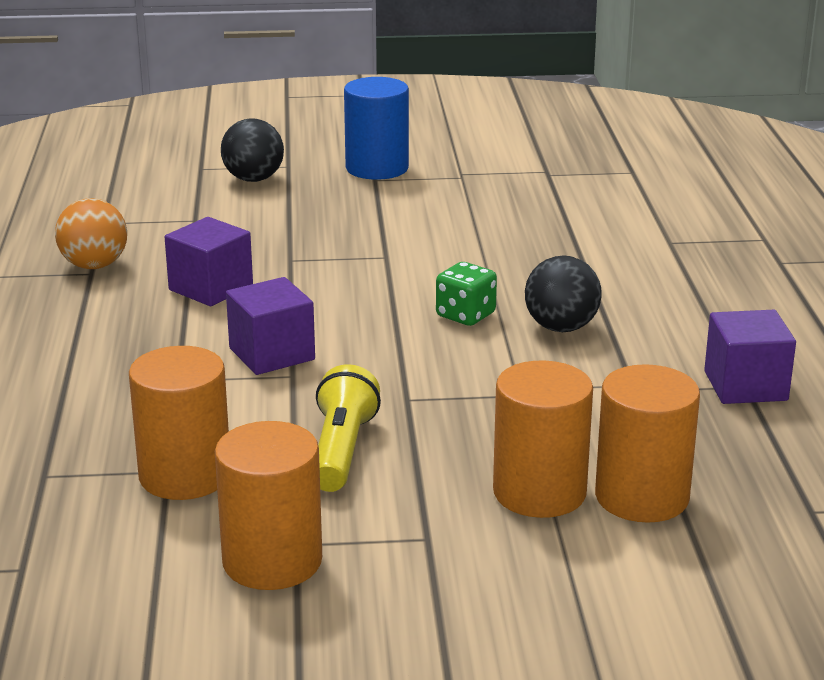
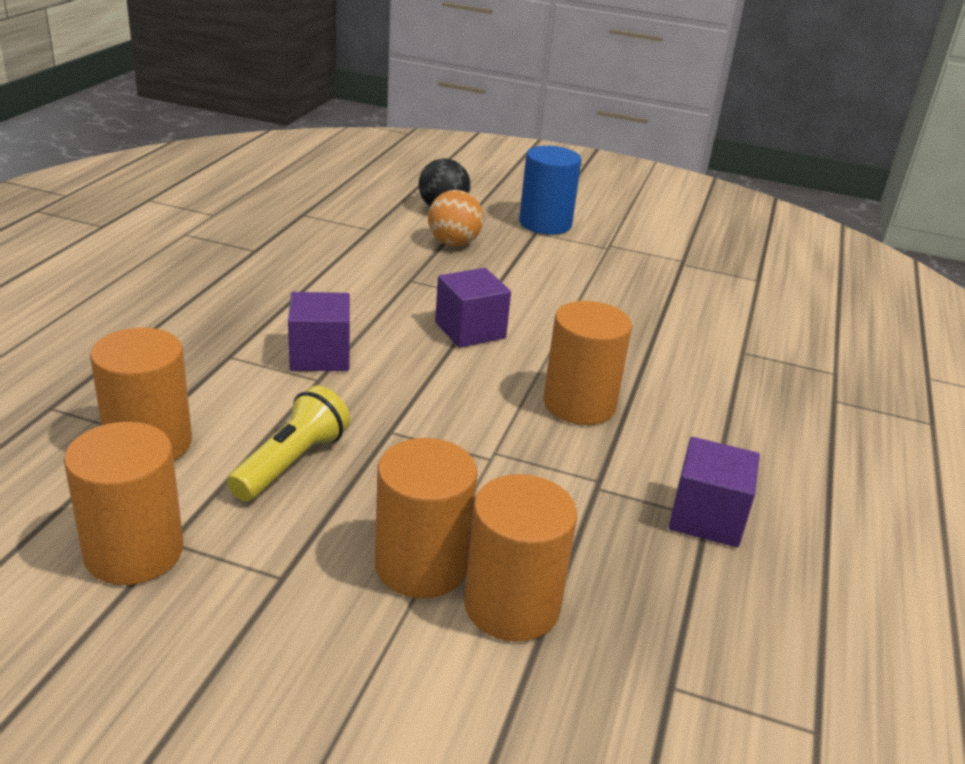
camera: 20 degrees right, 5 degrees up
orange ball [55,198,127,269] -> orange ball moved to [428,190,484,246]
purple cube [165,217,253,306] -> purple cube moved to [435,268,511,348]
green dice [436,262,497,326] -> none
black ball [525,255,602,332] -> orange cylinder [544,301,632,425]

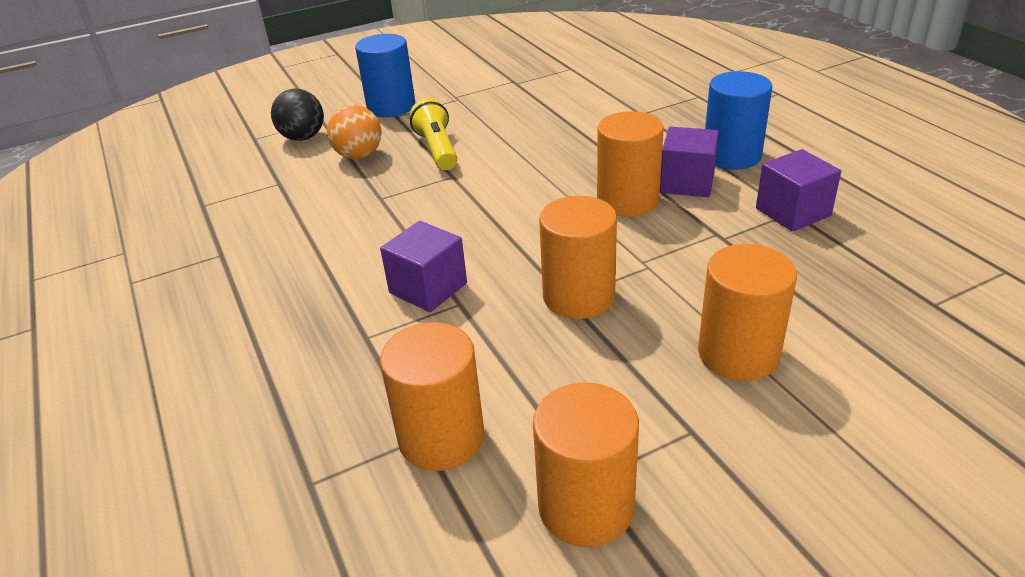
camera: 40 degrees left, 5 degrees up
yellow flashlight [227,385,350,501] -> yellow flashlight moved to [410,98,457,170]
purple cube [435,268,511,348] -> purple cube moved to [660,127,719,197]
orange cylinder [464,474,577,642] -> orange cylinder moved to [539,196,617,319]
none -> blue cylinder [705,71,772,170]

